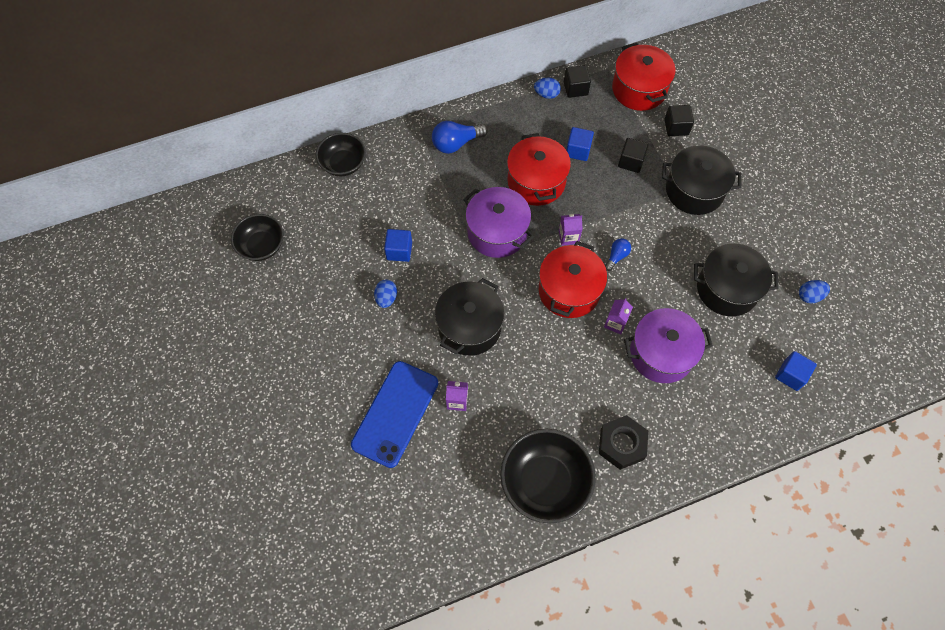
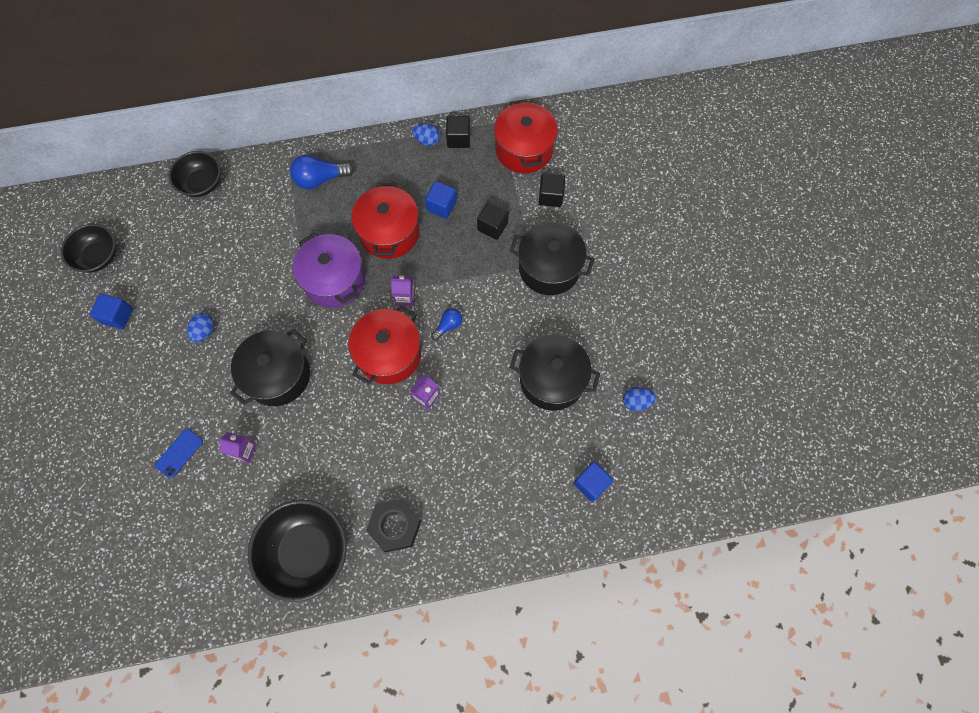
camera: 10 degrees right, 5 degrees up
blue phone [351,361,438,468] -> blue phone [155,429,203,478], size x0.46
blue cube [384,229,412,262] -> blue cube moved to [89,294,133,329]
purple pot [624,308,713,383] -> none

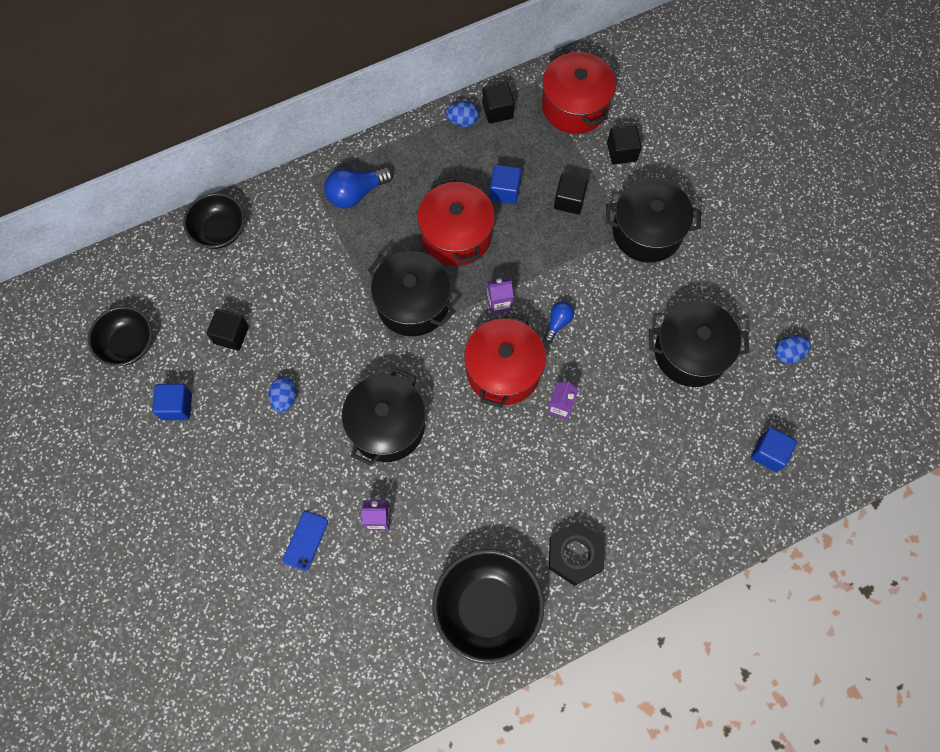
camera: 15 degrees left, 0 degrees up
purple pot [293,232,365,308] -> black pot [367,251,455,336]
none -> black cube [207,309,249,350]

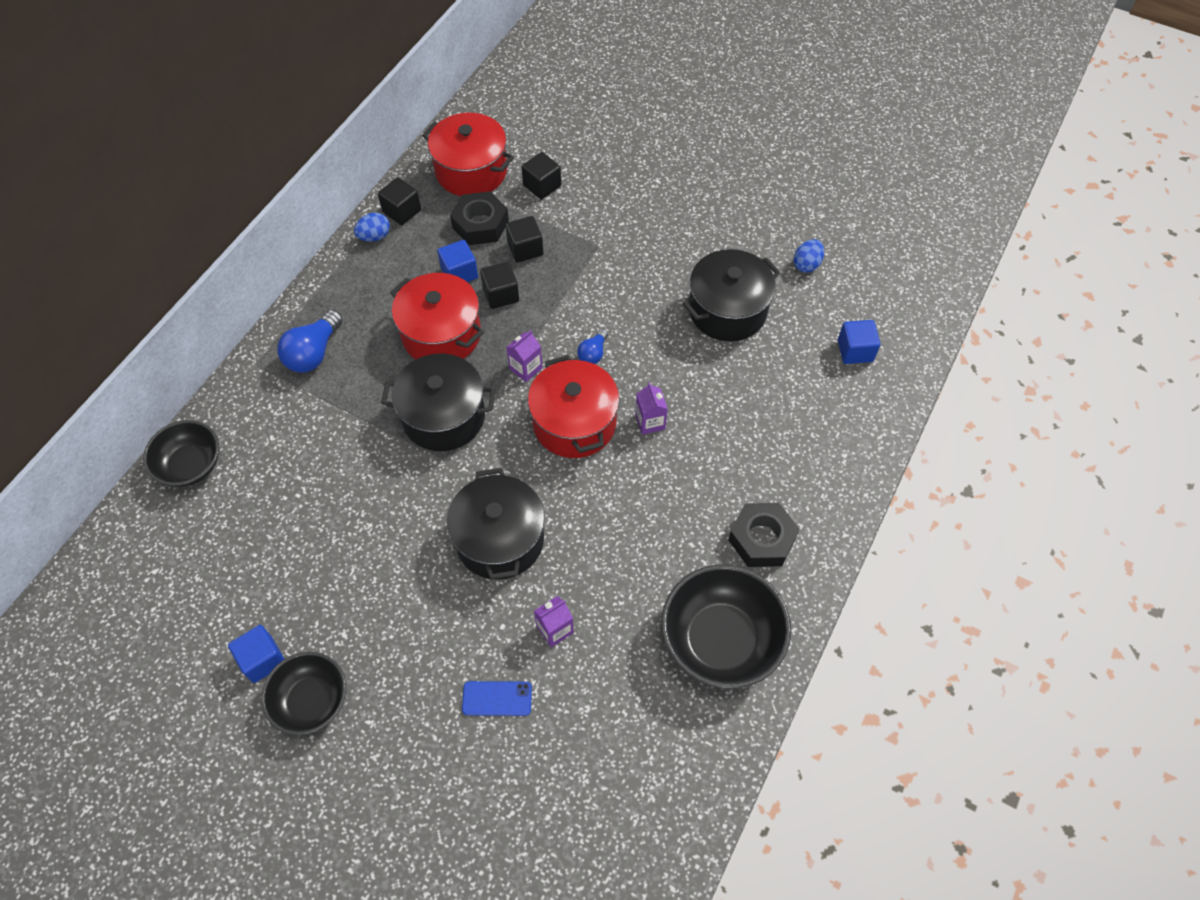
camera: 35 degrees left, 10 degrees down
black bowl [88,306,152,366] -> black bowl moved to [261,652,346,735]
black cube [207,309,249,350] -> black cube moved to [480,262,519,309]
blue egg [268,377,297,413] -> none
blue phone [283,511,328,571] -> blue phone turned 75 degrees counterclockwise [462,681,532,716]
blue light bulb [544,302,574,342] -> blue light bulb turned 150 degrees counterclockwise [577,329,608,364]
black pot [606,179,701,263] -> none
none -> black nut [450,191,509,245]

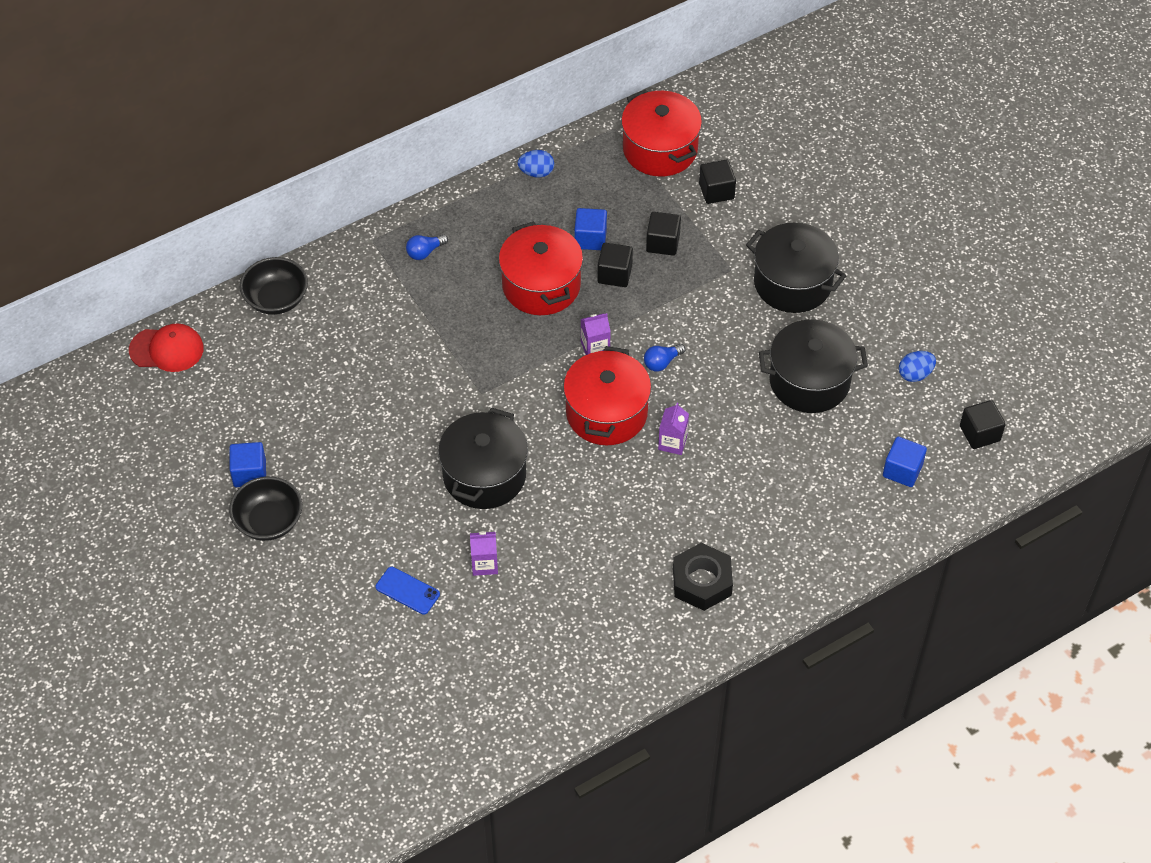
camera: 30 degrees right, 5 degrees down
blue light bulb [277,310,343,373] -> blue light bulb [406,234,448,260], size x0.57
black cube [378,177,421,225] -> black cube moved to [960,400,1006,449]
black pot [381,354,496,451] -> black pot moved to [746,222,846,313]
black nut [450,191,509,245] -> none
black bowl [661,565,791,689] -> none
none -> red cap [129,323,204,372]

